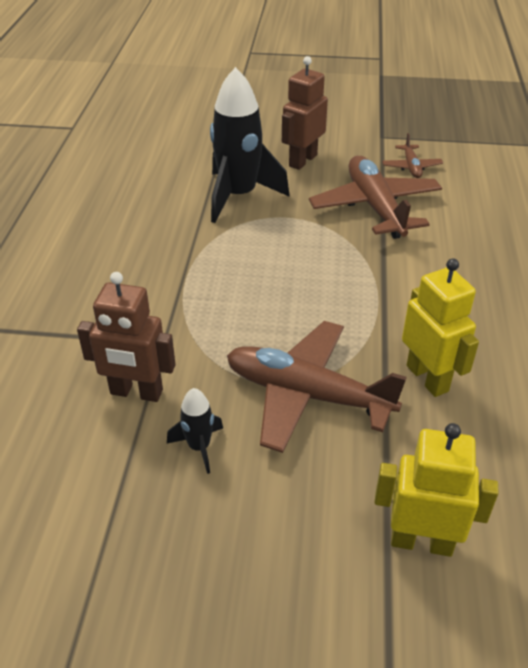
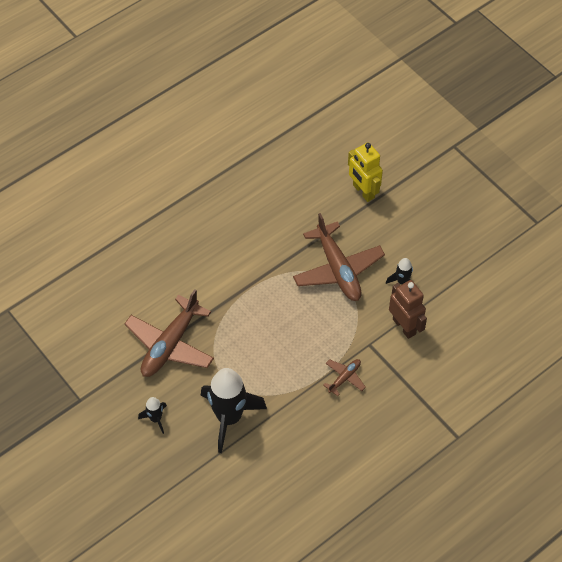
camera: 135 degrees left, 15 degrees up
brown robot [282,56,328,170] -> black rocket [138,397,167,434]
brown plane [382,133,443,178] -> brown plane moved to [323,359,366,396]
yellow robot [402,258,479,397] -> none

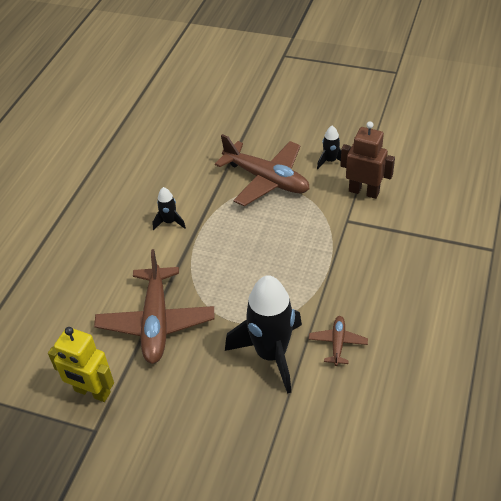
camera: 30 degrees left, 10 degrees down
black rocket [138,397,167,434] -> black rocket moved to [153,187,186,230]
brown plane [323,359,366,396] -> brown plane moved to [309,316,368,366]
yellow robot [348,142,383,202] -> yellow robot moved to [48,327,114,402]

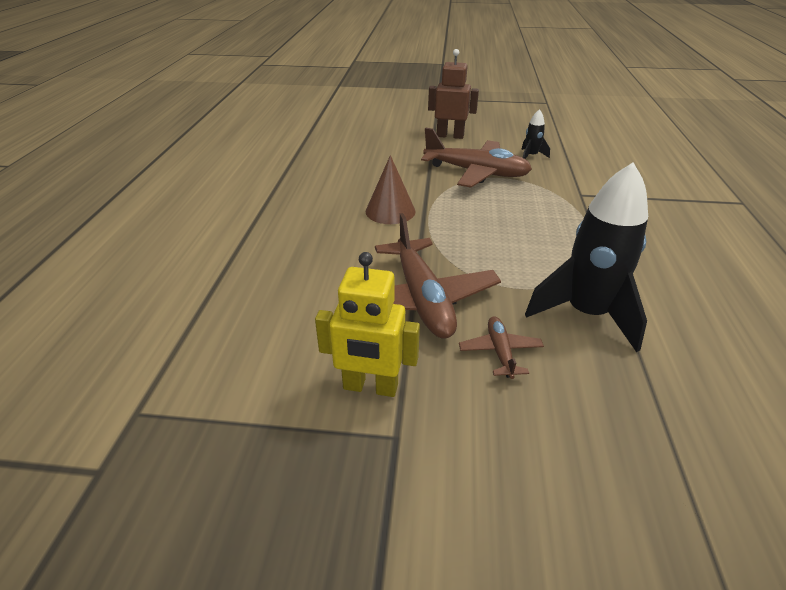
camera: 15 degrees left, 10 degrees down
black rocket [153,187,186,230] -> brown cone [366,155,416,224]
brown plane [309,316,368,366] -> brown plane moved to [459,316,544,379]
brown robot [340,121,395,199] -> brown robot moved to [428,49,479,139]

